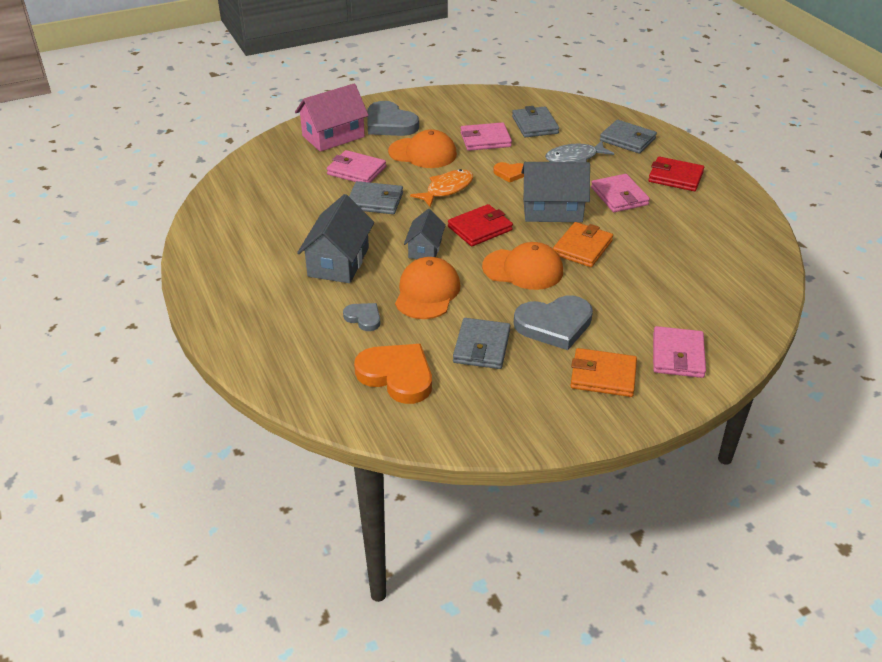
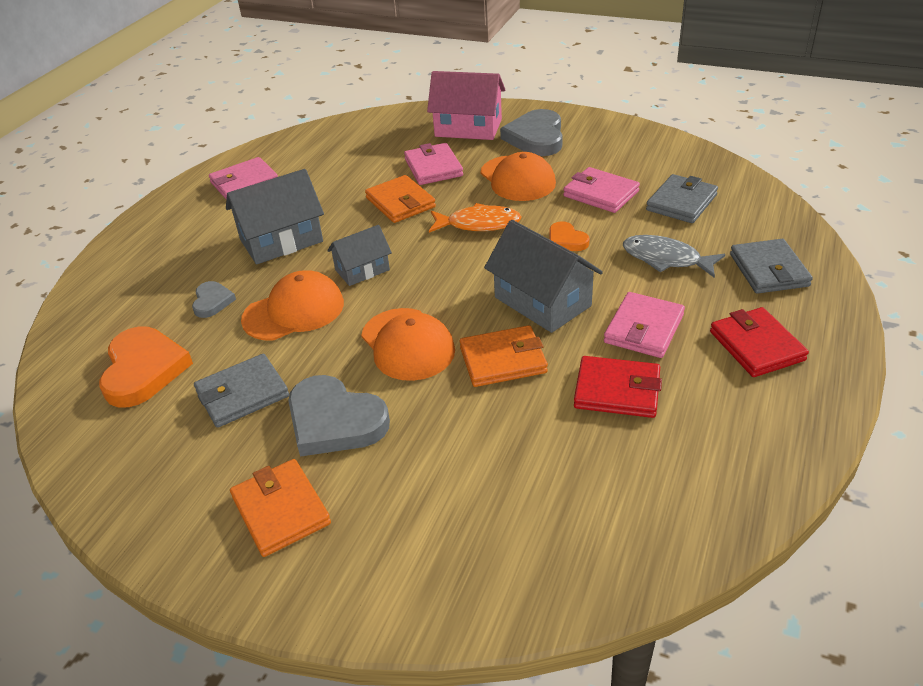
camera: 50 degrees right, 0 degrees up
grey wallet [349,181,403,214] -> orange wallet [365,175,436,223]
red wallet [448,204,513,246] -> red wallet moved to [574,356,662,418]
pink wallet [653,326,706,378] -> pink wallet moved to [209,157,278,199]

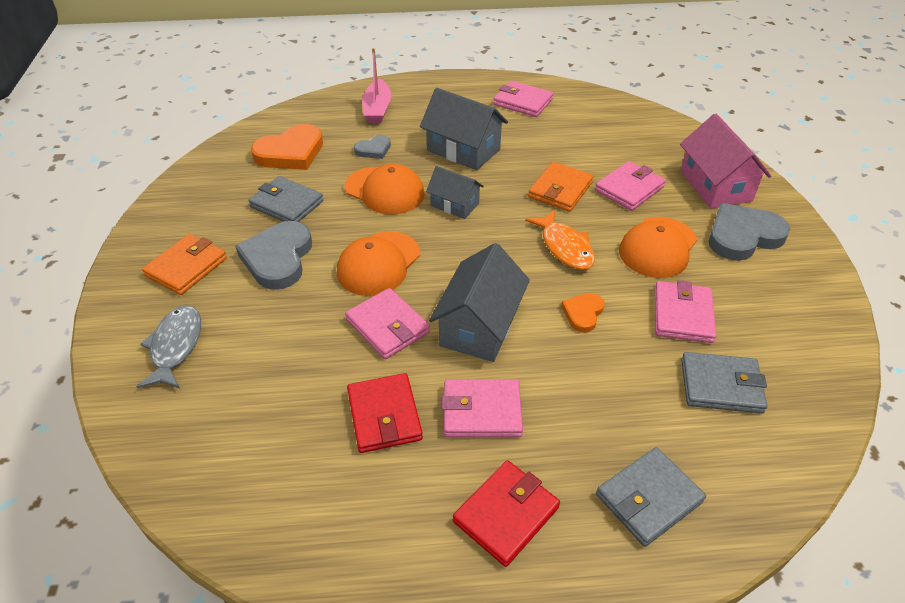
camera: 60 degrees right, 5 degrees up
orange wallet [460,325,548,387] -> pink wallet [345,288,430,359]
grey fish [623,235,725,278] -> grey fish moved to [136,305,201,388]
none -> pink boat [362,48,391,124]

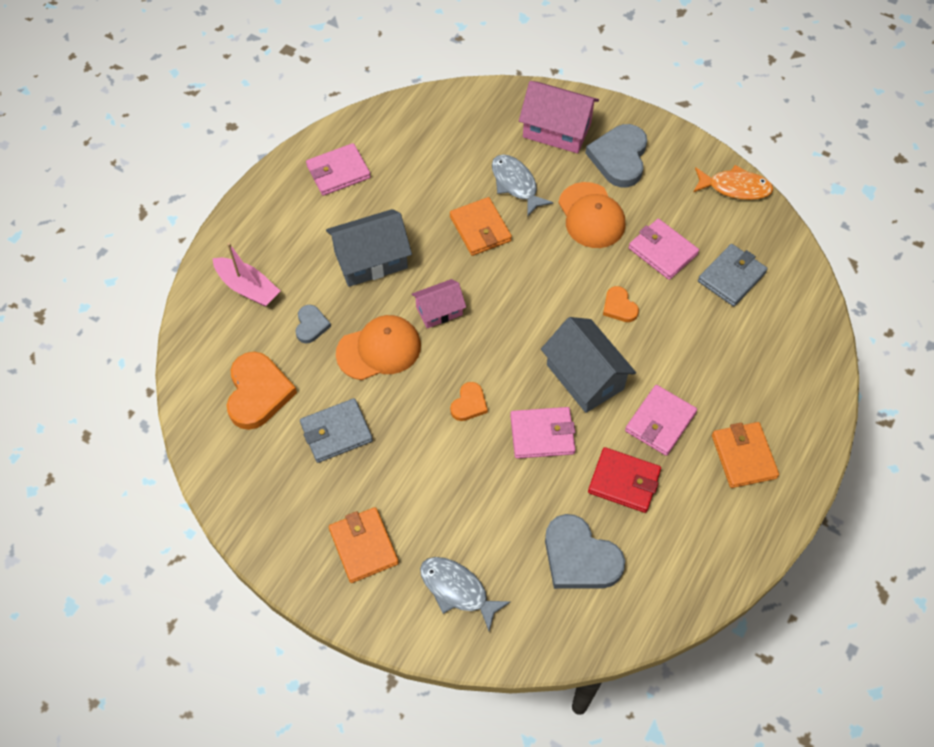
camera: 55 degrees left, 15 degrees up
grey heart [235,221,312,290] -> grey heart moved to [545,514,625,589]
orange cap [337,231,420,296] -> orange heart [450,382,488,421]
grey house [426,166,484,219] -> pink house [412,279,466,328]
red wallet [453,460,560,567] -> orange wallet [712,422,779,488]
orange fish [525,210,595,270] -> orange fish moved to [693,165,773,200]
pink wallet [595,161,666,211] -> grey fish [492,154,553,217]
grey wallet [596,447,706,547] -> none

